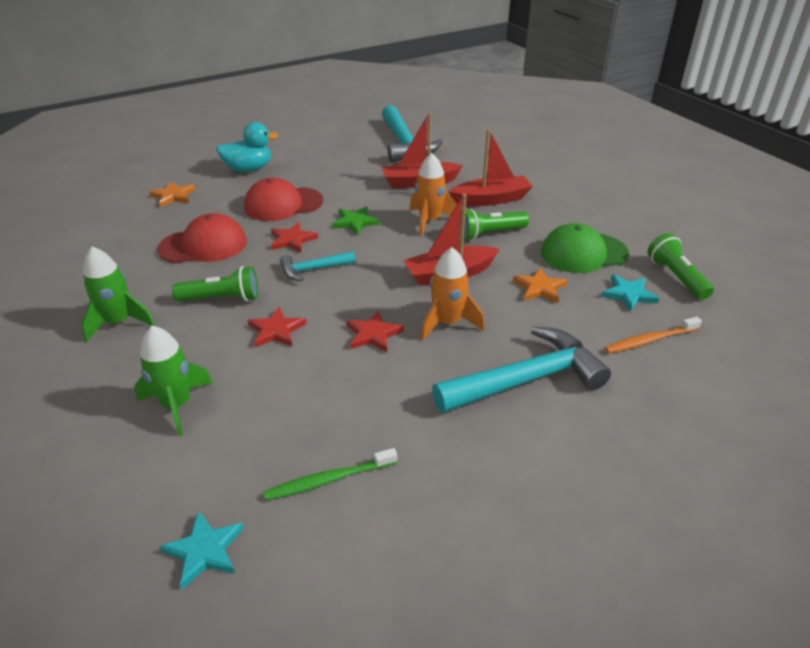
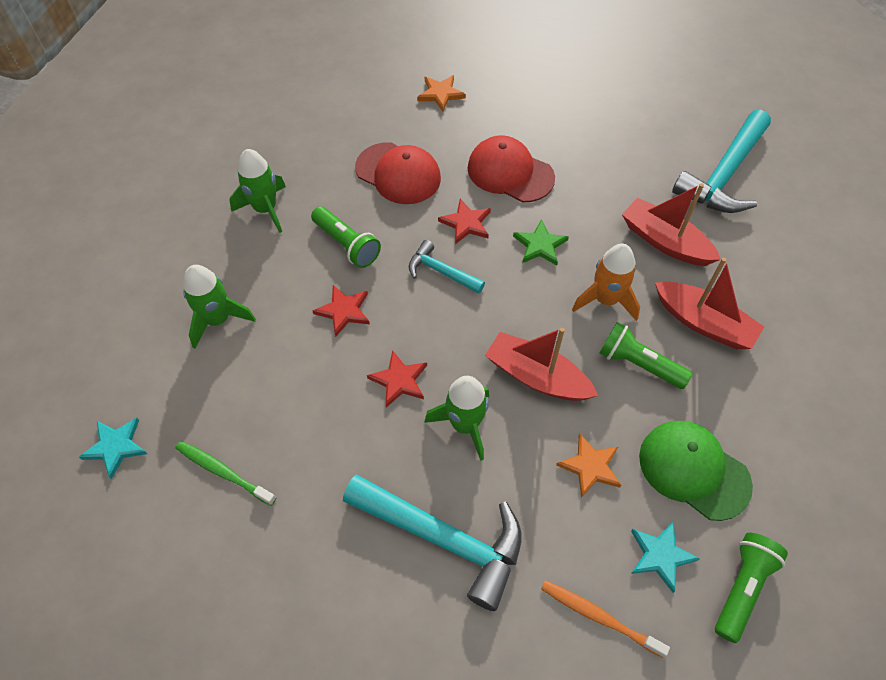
camera: 50 degrees right, 20 degrees up
turquoise duck [216,122,278,172] -> none
orange rocket [421,247,484,340] -> green rocket [424,376,489,461]

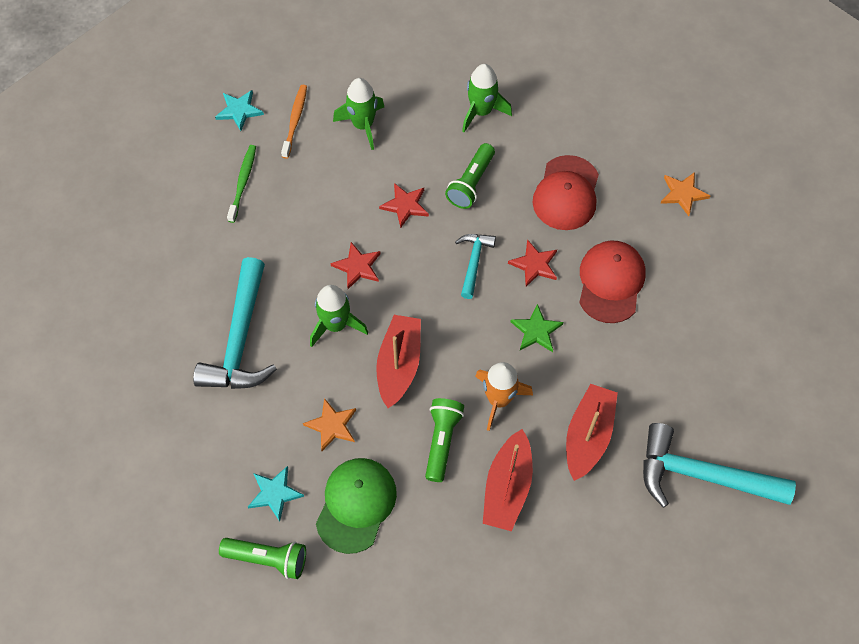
camera: 70 degrees right, 5 degrees up
orange toothbrush [541,580,670,658] -> orange toothbrush moved to [281,85,307,159]

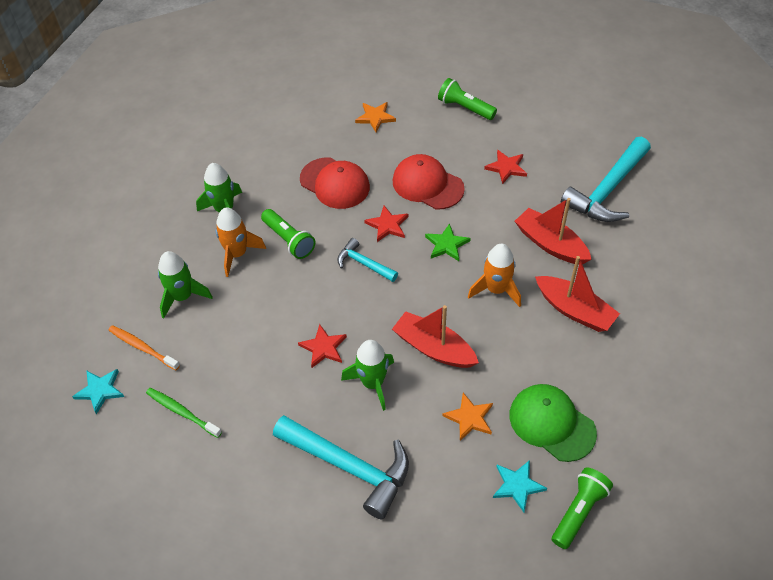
camera: 65 degrees left, 10 degrees down
red star [379,183,429,228] -> red star moved to [484,150,527,184]
green flashlight [425,398,464,482] -> green flashlight moved to [438,78,497,120]
none -> orange rocket [215,207,266,277]

